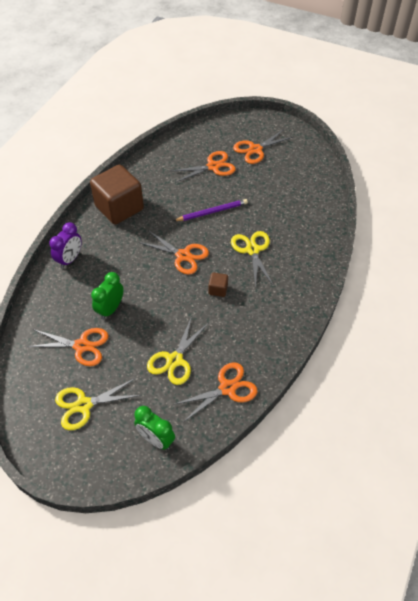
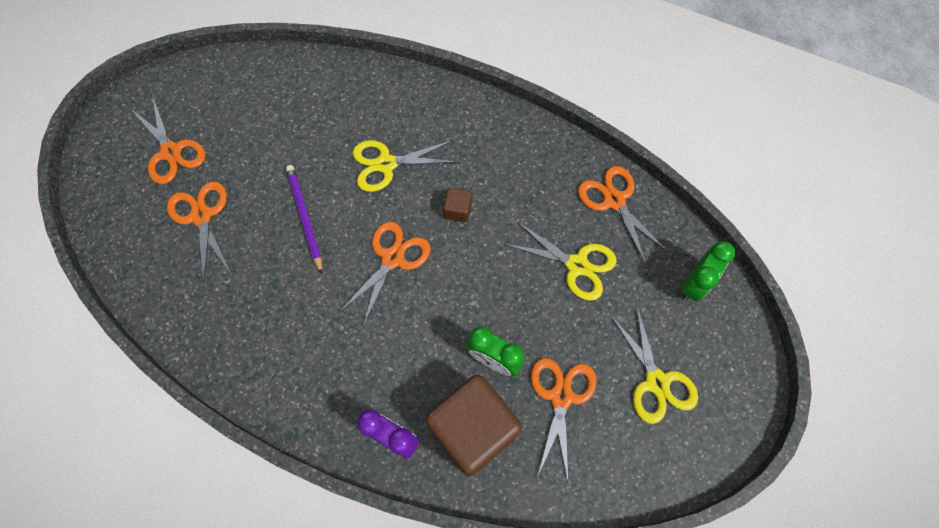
camera: 90 degrees left, 15 degrees up
brown cube [90,165,144,225] -> brown cube moved to [425,375,522,476]

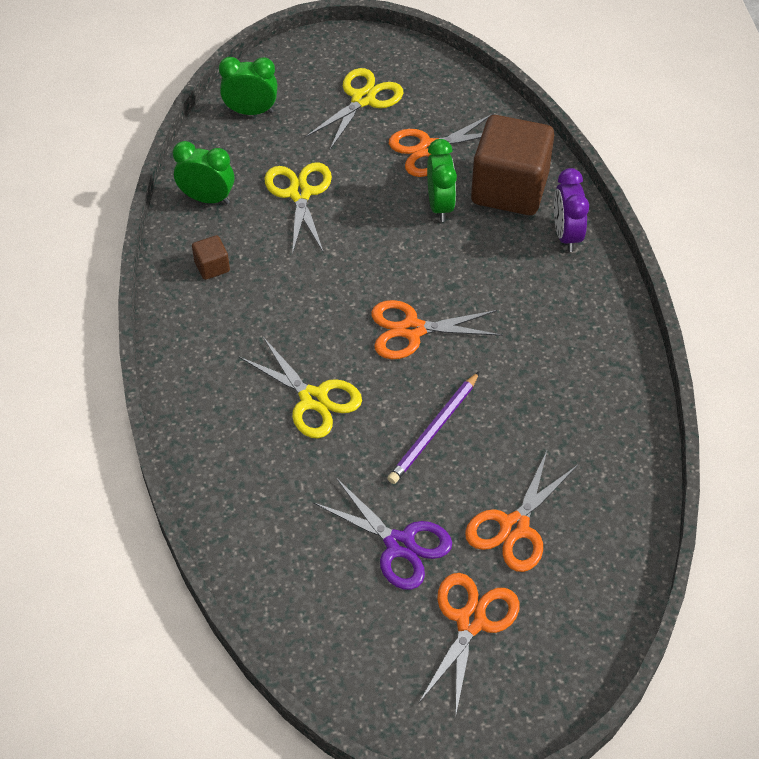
camera: 125 degrees left, 15 degrees down
brown cube [443,188,472,222] -> brown cube moved to [192,235,230,280]
orange scissors [578,166,668,264] -> green clock [173,141,234,204]
none -> purple scissors [314,478,452,590]

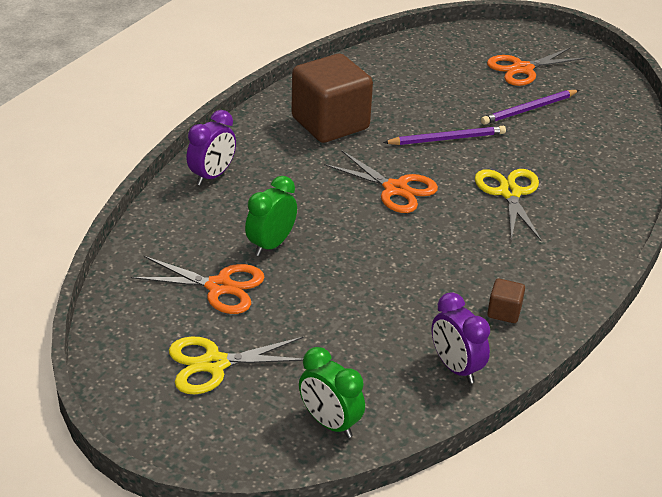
camera: 140 degrees left, 15 degrees down
green clock [173,141,234,204] -> purple clock [431,292,490,384]
yellow scissors [264,162,332,255] -> none
purple scissors [314,478,452,590] -> purple pencil [481,90,579,125]
orange scissors [465,451,578,572] -> none
brown cube [471,115,554,215] -> brown cube moved to [291,54,373,143]

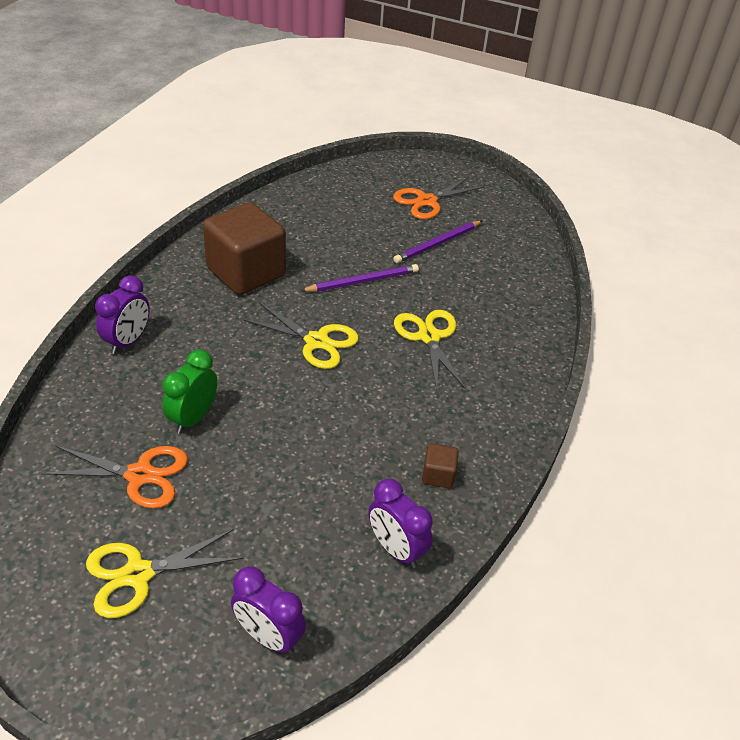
camera: 10 degrees left, 5 degrees up
green clock [299,347,365,438] -> purple clock [231,566,306,654]
orange scissors [324,150,438,213] -> yellow scissors [243,302,359,369]

